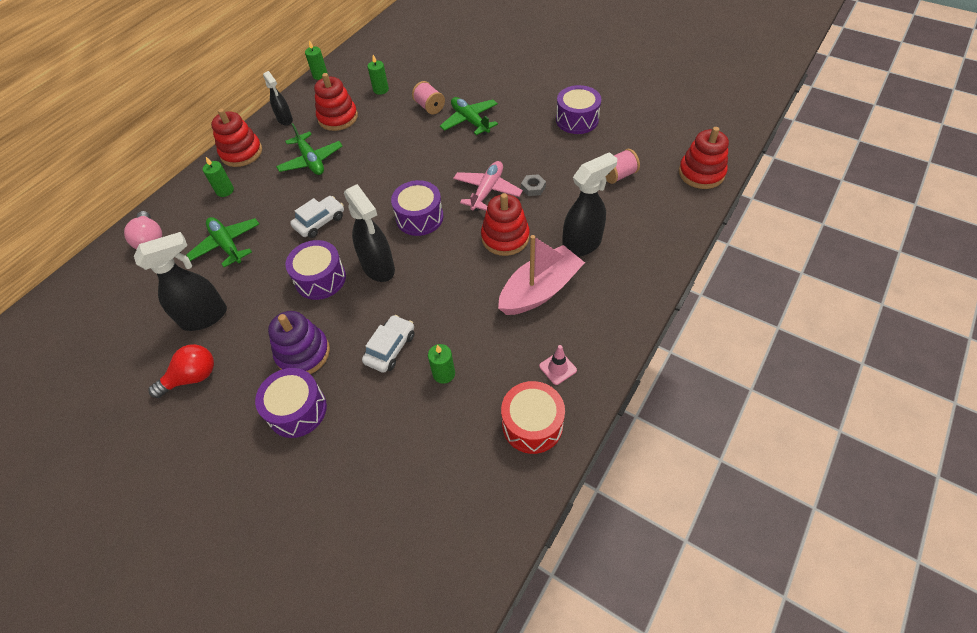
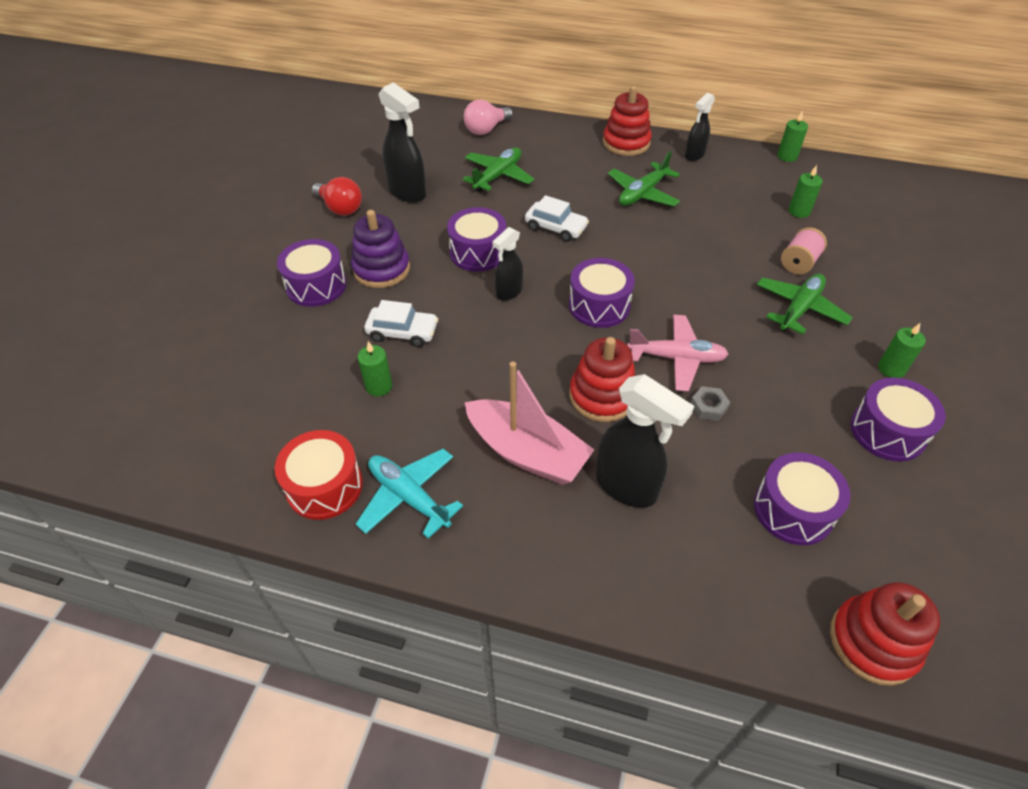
camera: 70 degrees right, 5 degrees down
green candle [203,157,234,197] -> green candle moved to [878,323,926,378]
red stacking toy [314,73,358,131] -> none
black spray bottle [344,184,395,282] -> black spray bottle [493,227,523,301], size x0.61
pink traffic cone [539,345,577,385] -> turquoise plane [356,449,463,539]
pink spool [606,149,640,184] -> purple drum [754,452,851,545]

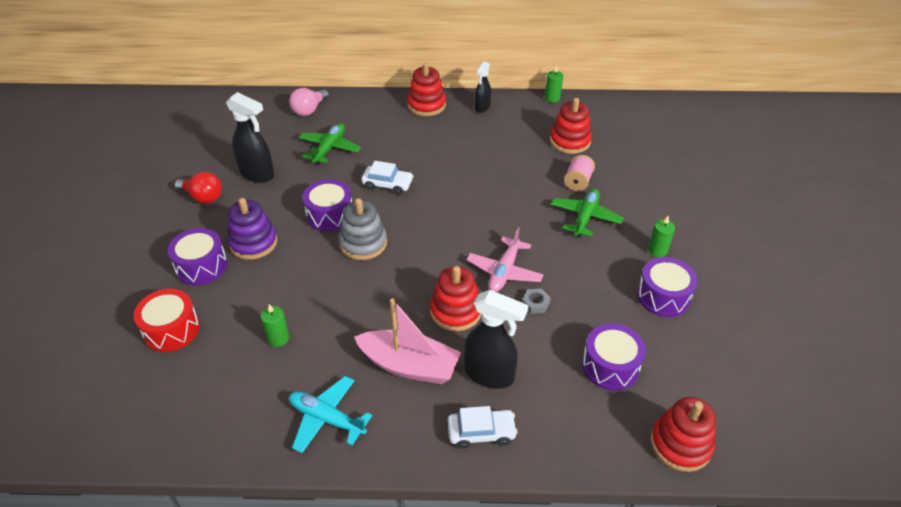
camera: 15 degrees left, 5 degrees down
red drum [275,430,363,520] -> red drum moved to [134,289,200,352]
white car [364,300,438,347] -> white car moved to [448,406,518,449]
black spray bottle [493,227,523,301] -> grey stacking toy [339,198,387,260]
purple drum [569,258,635,328] -> none
green plane [608,151,680,206] -> none
pink plane [627,315,728,392] -> pink plane turned 120 degrees clockwise [466,227,544,292]
green candle [789,165,823,218] -> red stacking toy [550,98,592,154]

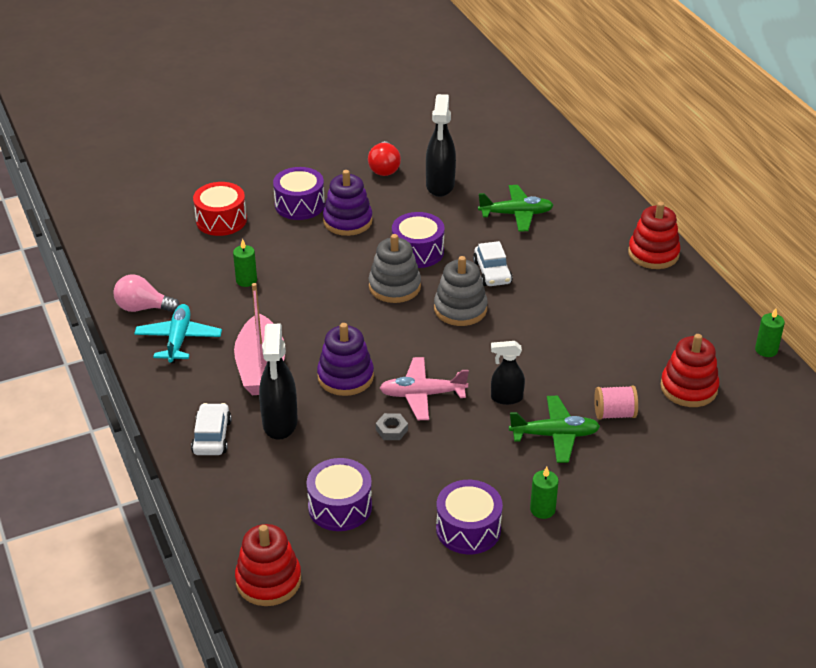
camera: 65 degrees right, 5 degrees down
pink light bulb [289,88,329,116] -> pink light bulb moved to [113,274,180,312]
red stacking toy [430,266,482,331] -> purple stacking toy [317,323,374,396]
white car [448,406,518,449] -> white car turned 150 degrees counterclockwise [191,403,231,455]
black spray bottle [475,61,491,113] -> black spray bottle moved to [491,341,525,405]
none -> grey stacking toy [434,256,488,326]

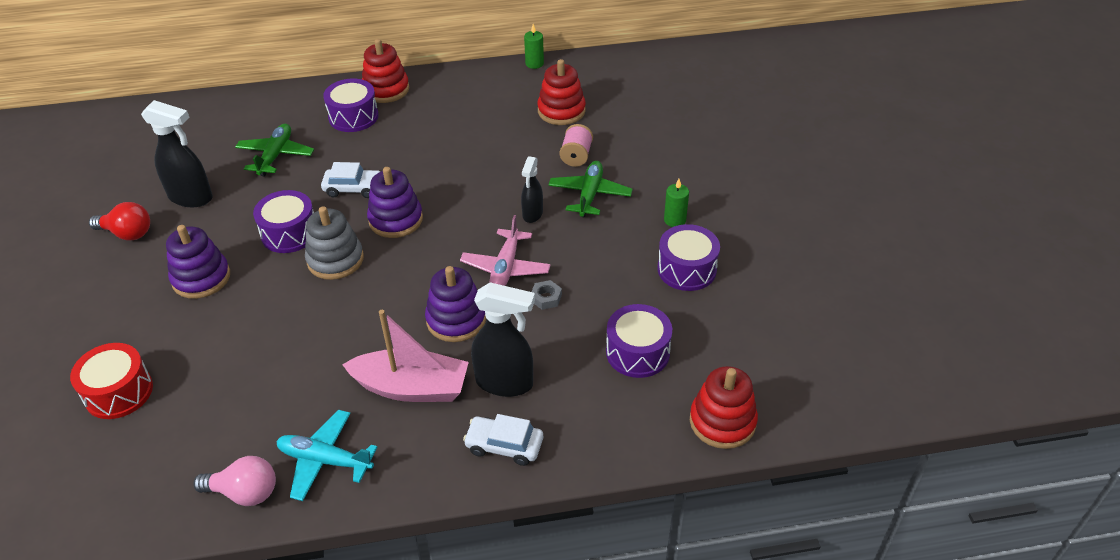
camera: 75 degrees left, 5 degrees up
pink light bulb [113,274,180,312] -> pink light bulb turned 105 degrees counterclockwise [193,456,276,506]
green candle [233,239,257,287] -> none
purple drum [273,167,325,220] -> purple drum moved to [323,79,379,132]
grey stacking toy [434,256,488,326] -> purple stacking toy [367,167,423,238]

